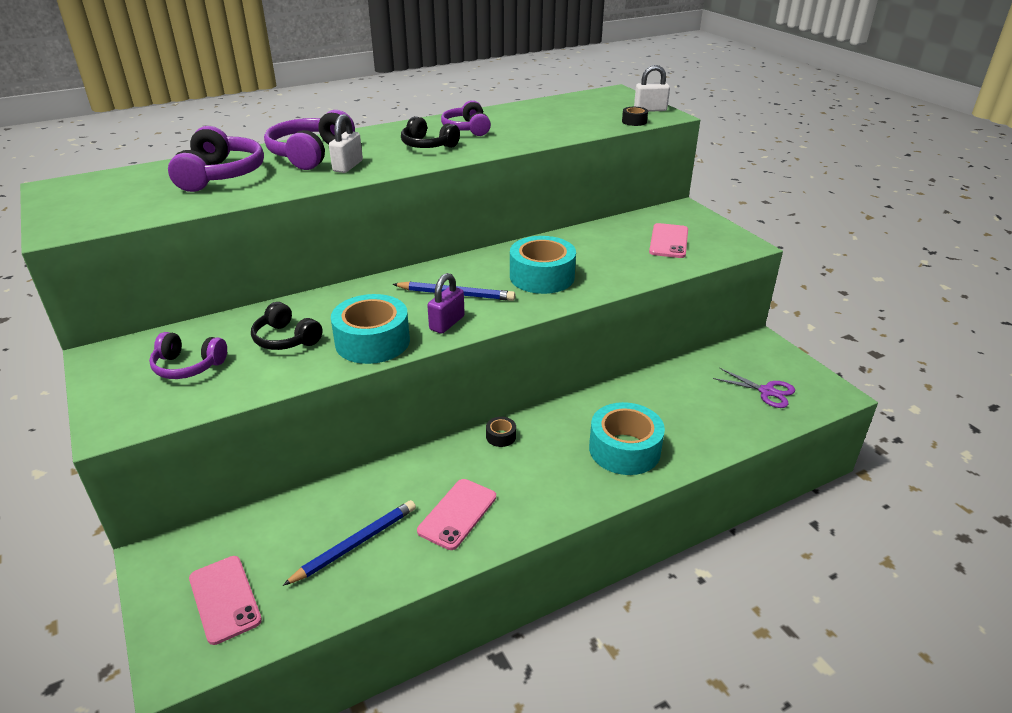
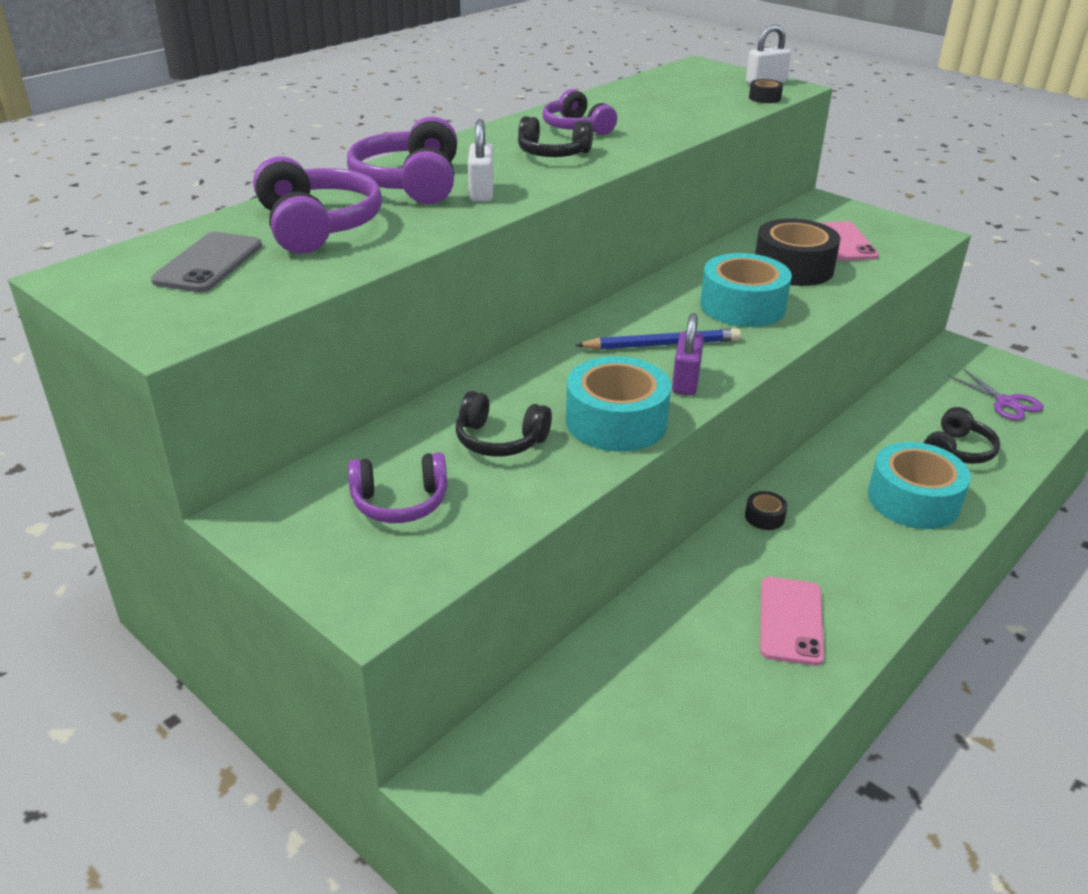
camera: 20 degrees left, 0 degrees up
pink phone [189,556,262,645] -> none
blue pencil [283,500,416,586] -> none
purple scissors [713,368,795,408] -> purple scissors turned 45 degrees clockwise [948,368,1044,421]
none -> grey phone [151,232,262,292]
none -> black tape [755,218,841,286]
none -> black headphones [924,407,1000,464]

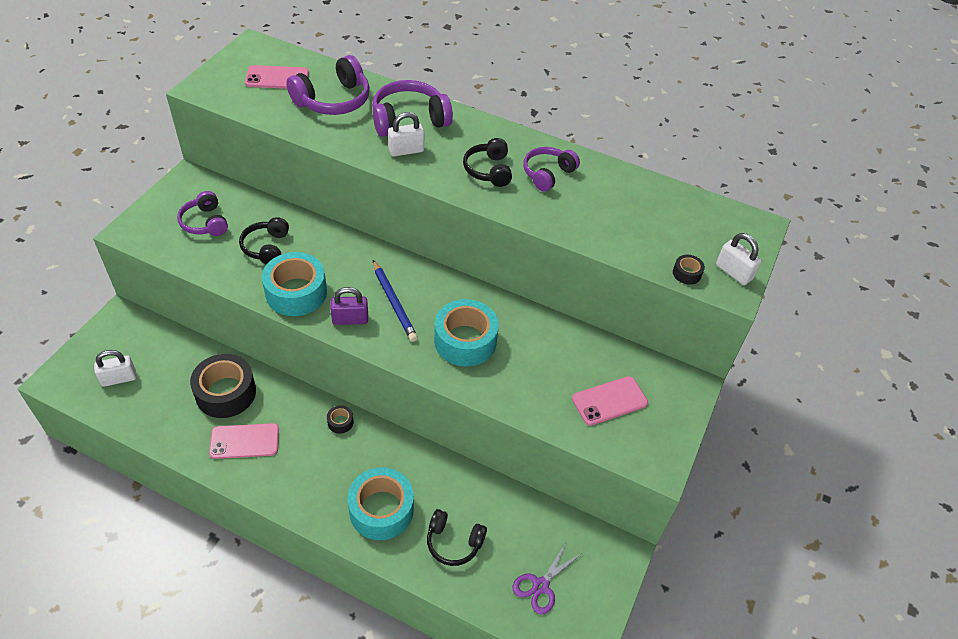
camera: 70 degrees right, 15 degrees up
grey phone [151,232,262,292] -> pink phone [245,65,309,89]
black tape [755,218,841,286] -> black tape moved to [190,354,256,418]
none -> white padlock [94,350,137,387]

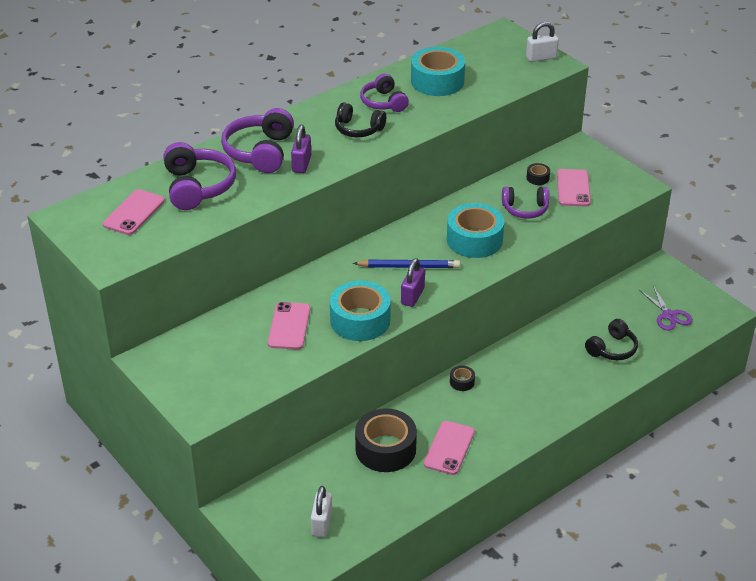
camera: 60 degrees left, 10 degrees down
purple headphones [177,191,228,236] -> purple headphones moved to [502,187,549,219]
black headphones [239,217,289,265] -> pink phone [268,302,310,350]
turquoise tape [347,467,414,540] -> turquoise tape moved to [411,47,465,96]
white padlock [388,112,424,156] -> purple padlock [291,125,311,173]
black tape [673,255,705,285] -> black tape moved to [527,163,550,185]

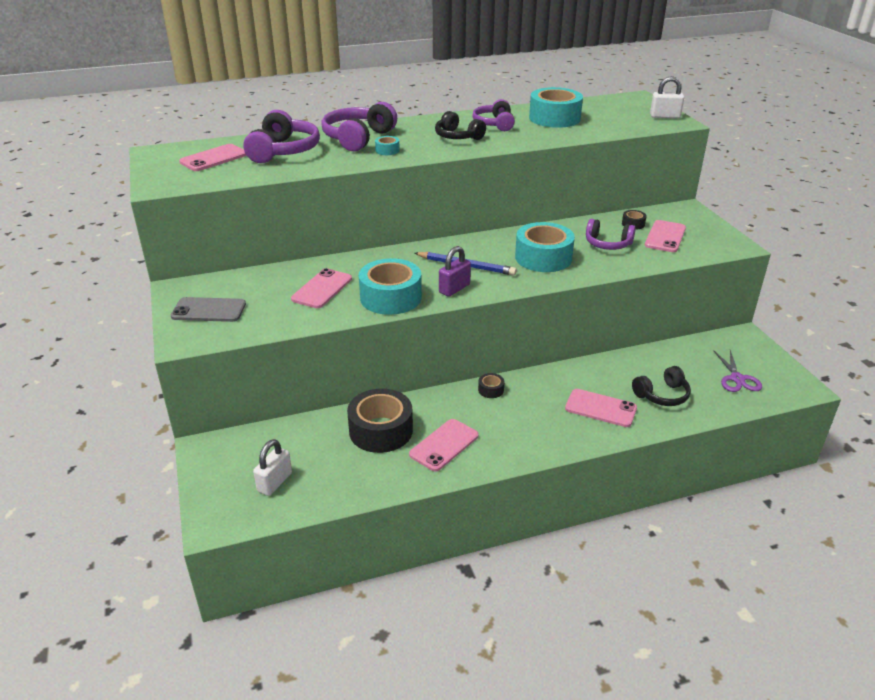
camera: 20 degrees right, 5 degrees down
purple padlock [291,125,311,173] -> turquoise tape [375,136,400,155]
none -> grey phone [171,297,246,322]
none -> pink phone [565,389,637,427]

